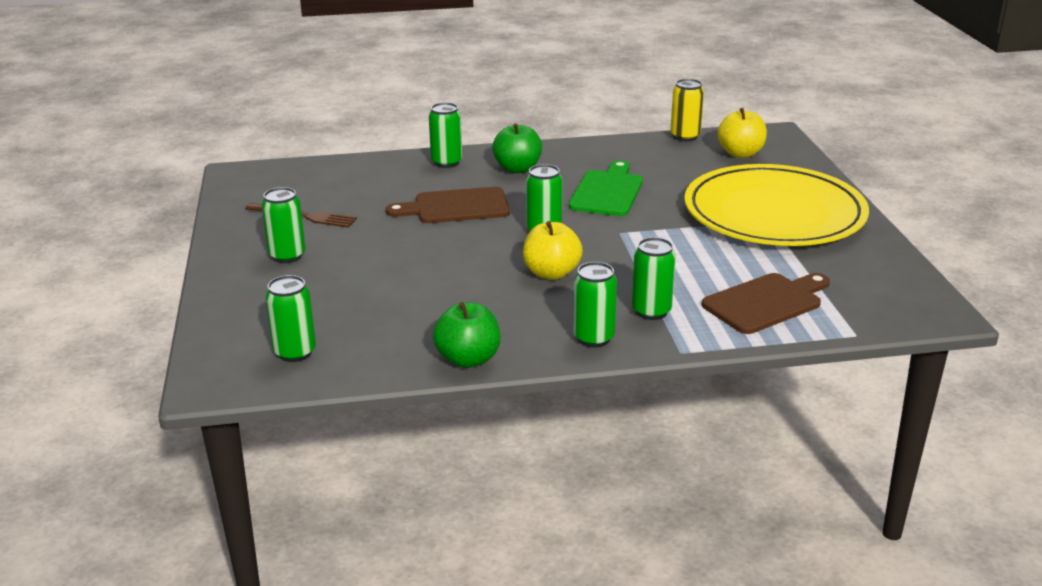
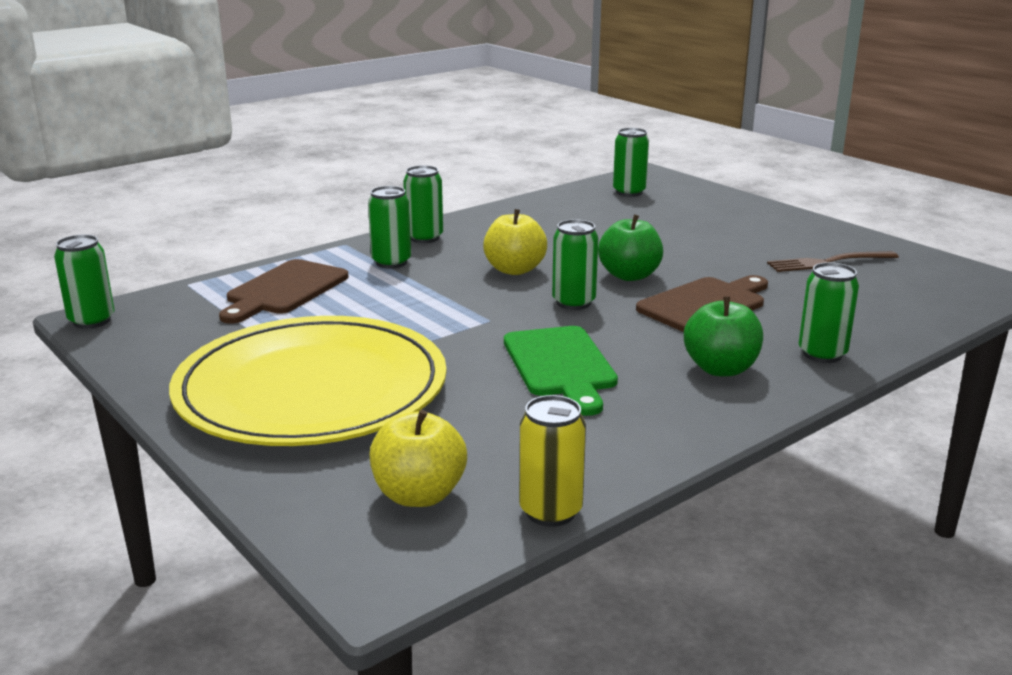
camera: 150 degrees right, 5 degrees down
green can [262,187,305,263] -> green can moved to [54,235,115,329]
green apple [433,302,501,368] -> green apple moved to [598,214,663,281]

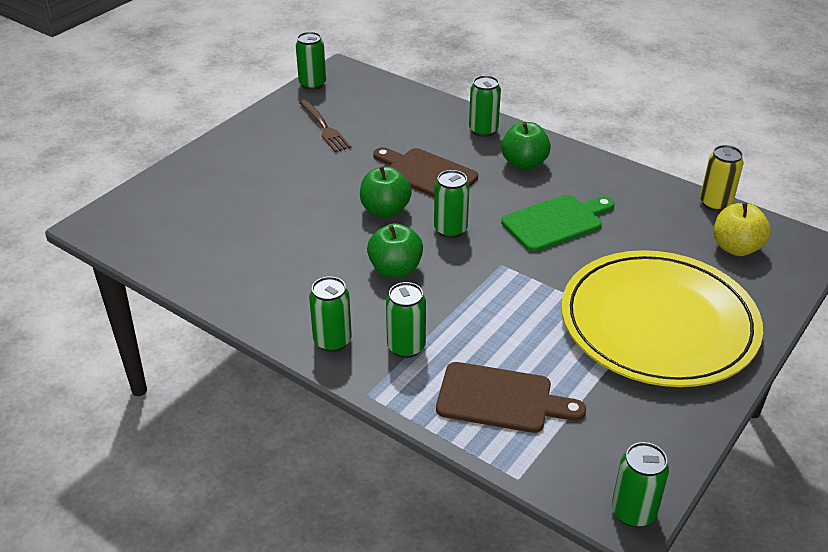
camera: 105 degrees left, 15 degrees up
yellow apple [483,209,547,275] -> green apple [367,223,423,278]
green can [613,128,649,197] -> green can moved to [296,32,326,90]

